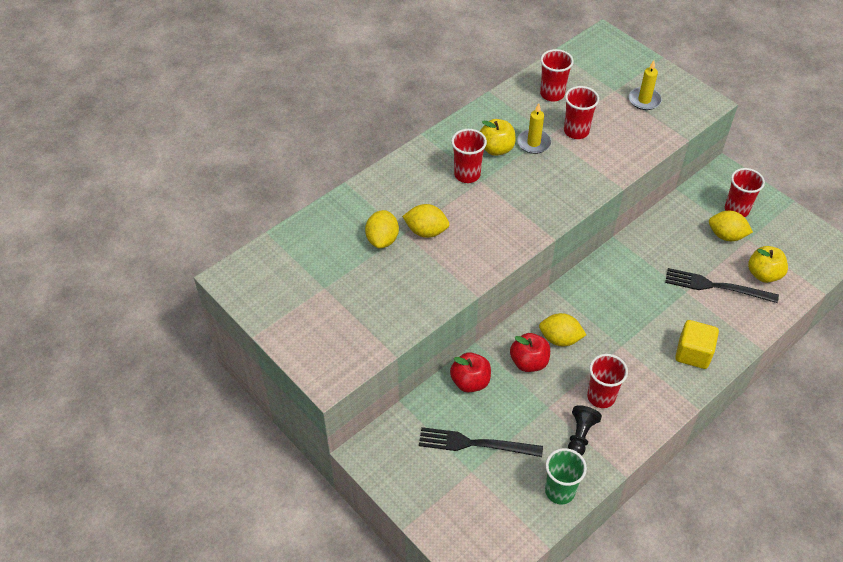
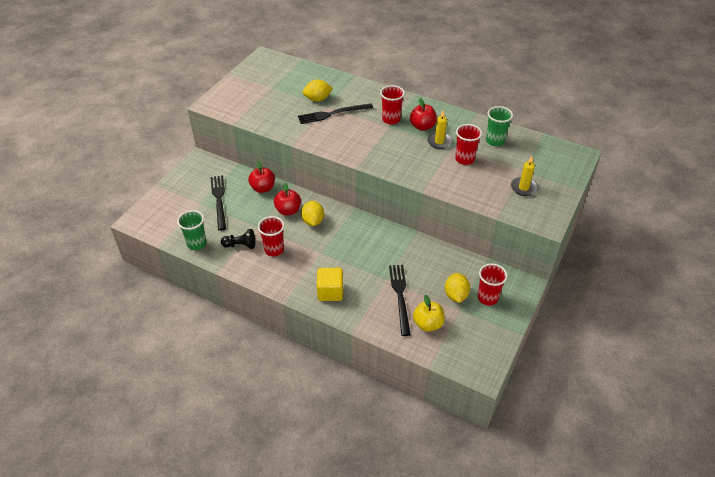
camera: 70 degrees right, 5 degrees down
yellow lemon [402,204,449,238] -> black fork [298,104,373,124]
yellow apple [480,119,516,156] -> red apple [410,98,437,131]
red cup [540,49,574,101] -> green cup [486,106,513,146]

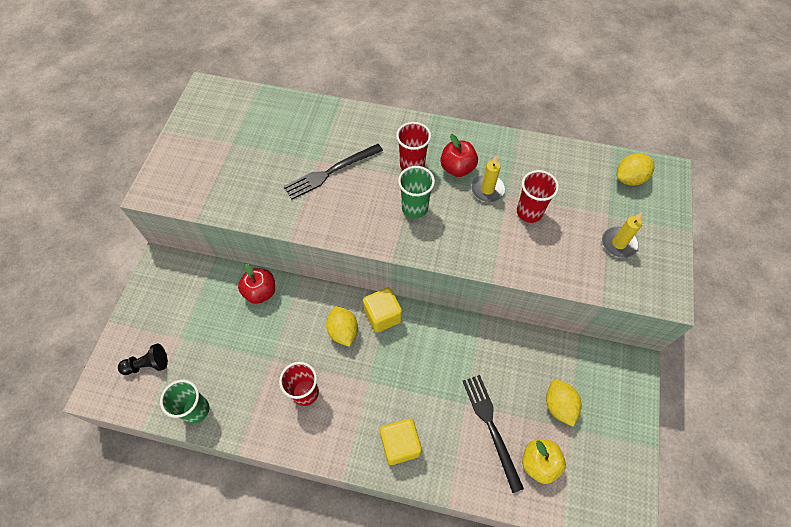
camera: 15 degrees left, 15 degrees up
black fork [210,175,226,230] -> none
black pawn [221,229,255,249] -> black pawn moved to [118,344,168,375]
red apple [274,183,301,215] -> none
yellow lemon [303,80,333,101] -> yellow lemon moved to [617,153,654,186]
red cup [477,263,508,305] -> none
green cup [486,106,513,146] -> green cup moved to [398,166,435,218]
none -> yellow cube [363,287,402,333]

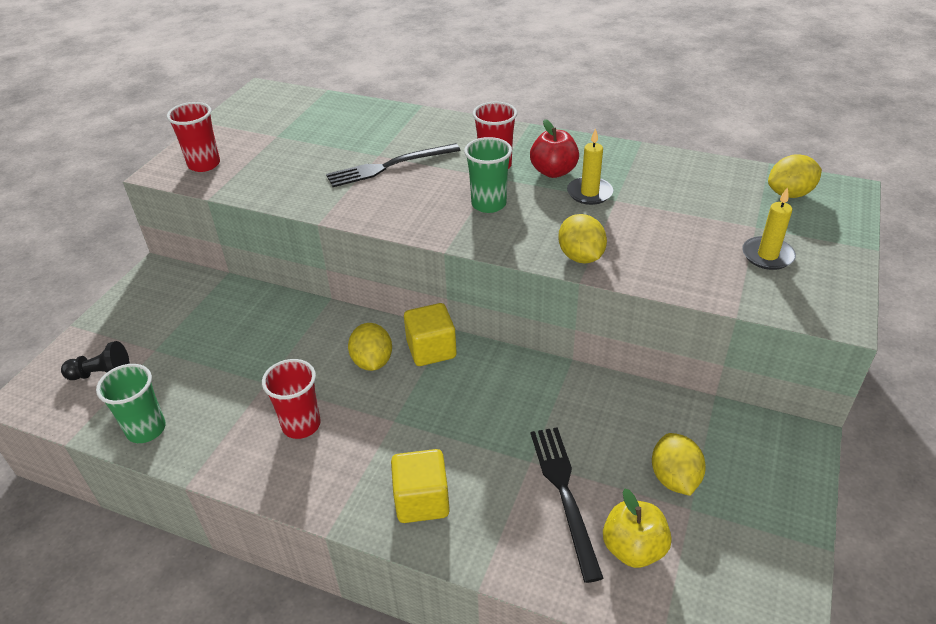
camera: 10 degrees right, 20 degrees down
red apple [238,264,275,304] -> none
red cup [517,170,559,223] -> red cup moved to [167,102,220,172]
none -> yellow lemon [558,214,607,263]

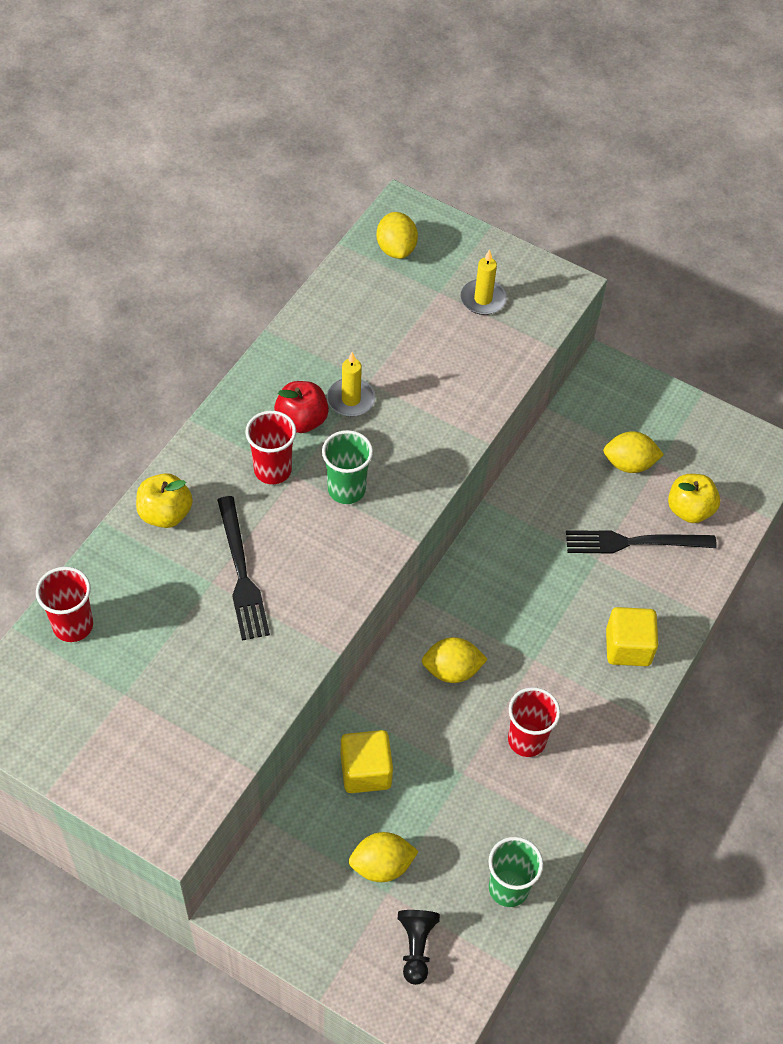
camera: 85 degrees left, 15 degrees up
red cup [167,102,220,172] -> red cup moved to [36,567,93,642]
yellow cube [404,303,456,366] -> yellow cube moved to [341,730,393,793]
yellow lemon [558,214,607,263] -> yellow lemon moved to [348,832,419,882]
none -> yellow apple [136,473,193,528]

